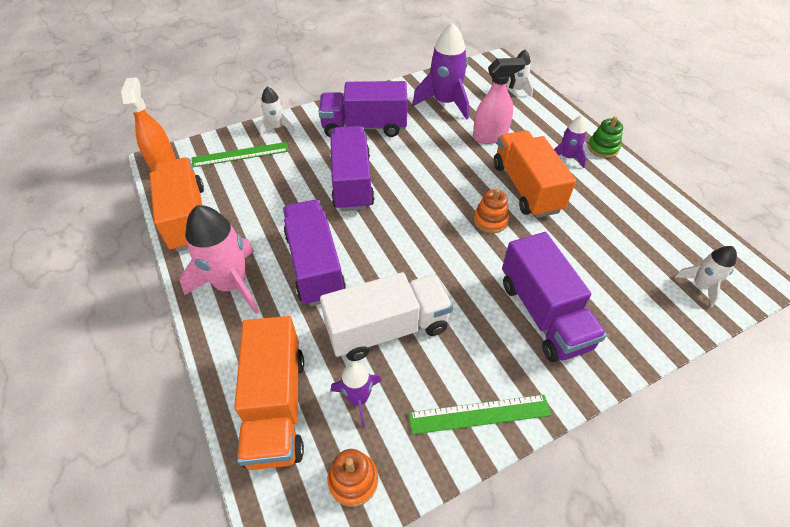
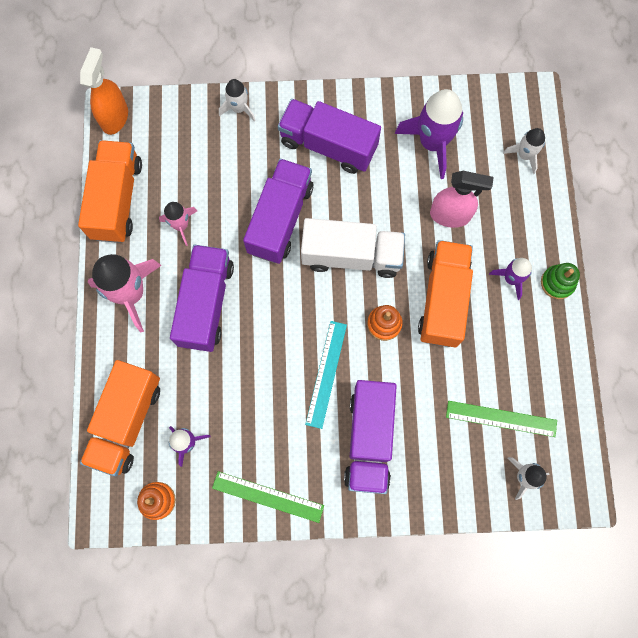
camera: 25 degrees right, 25 degrees up
green ruler [192,142,289,167] -> green ruler moved to [446,401,557,437]
white truck [320,272,453,361] -> white truck moved to [301,218,405,278]
none -> pink rocket [159,202,197,246]
none -> turquoise ruler [305,321,347,429]

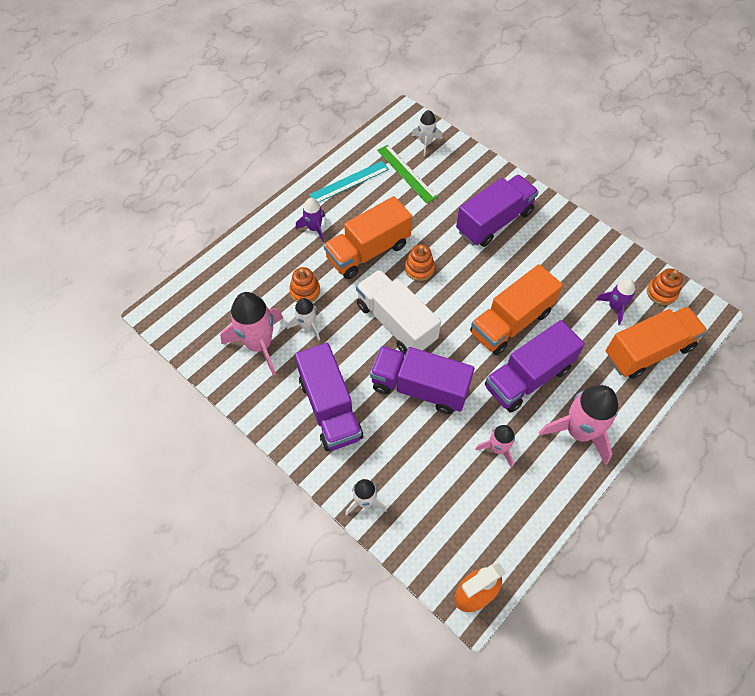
camera: 135 degrees left, 15 degrees down
orange truck [78,140,142,243] -> orange truck moved to [470,264,563,355]
green ruler [212,471,324,523] -> none
purple truck [243,159,313,264] -> purple truck turned 45 degrees clockwise [370,346,475,414]
turquoise ruler [305,321,347,429] -> turquoise ruler moved to [309,161,389,203]
purple rocket [395,89,463,179] -> pink rocket [220,292,283,375]
pink spray bottle [430,171,494,228] -> orange stacking toy [289,267,320,302]
white rocket [503,128,545,174] -> white rocket moved to [287,298,320,340]
green stacking toy [541,263,580,299] -> none

